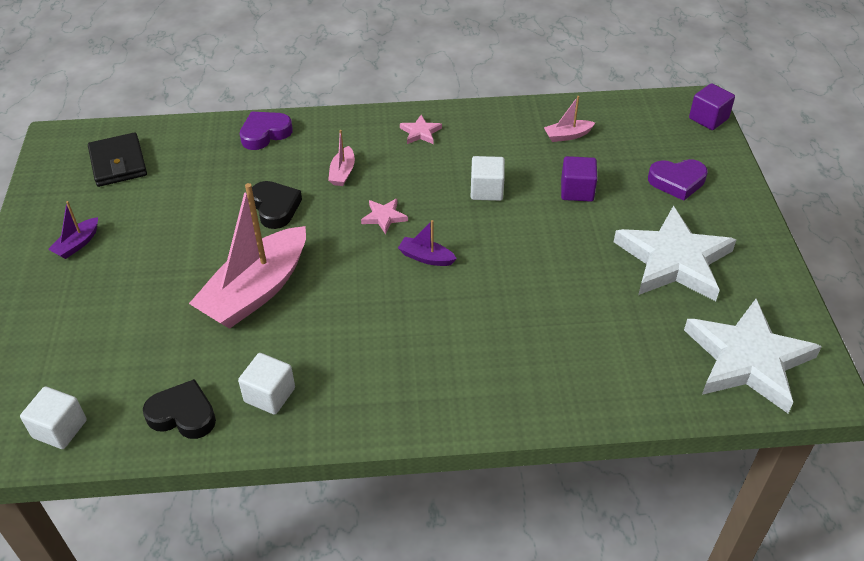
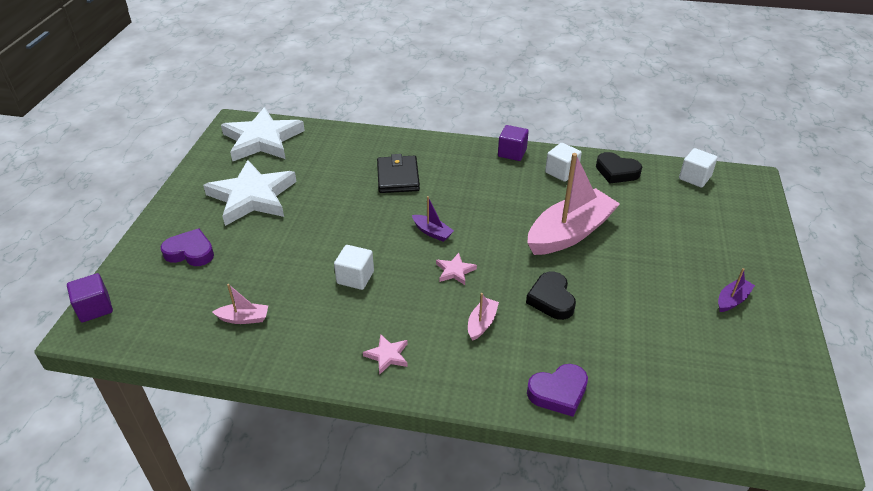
camera: 165 degrees left, 5 degrees down
black wallet [88,133,147,187] -> black wallet moved to [377,154,420,193]
purple cube [561,156,597,202] -> purple cube moved to [498,125,529,161]

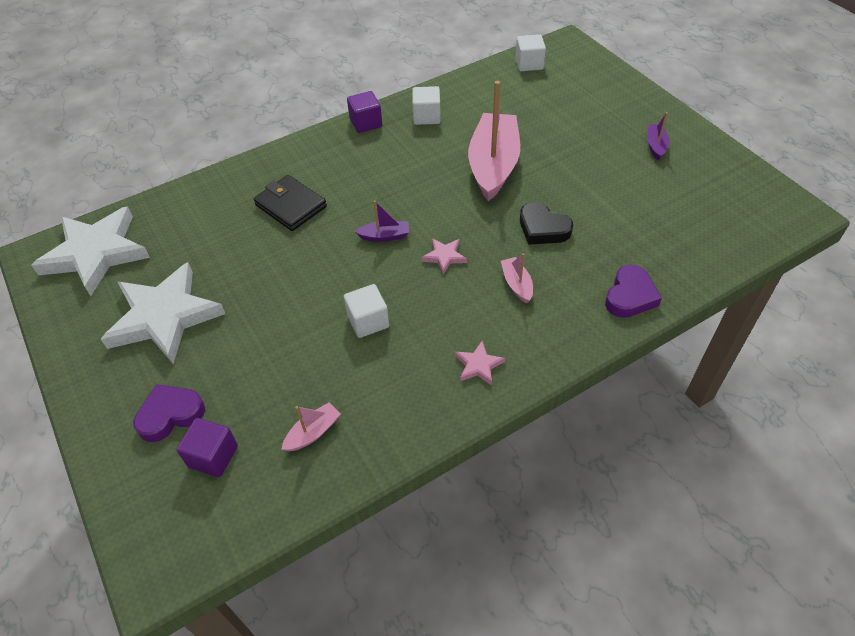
camera: 40 degrees left, 10 degrees up
purple cube [67,273,113,323] -> purple cube moved to [176,418,238,477]
black heart [596,152,642,184] -> none

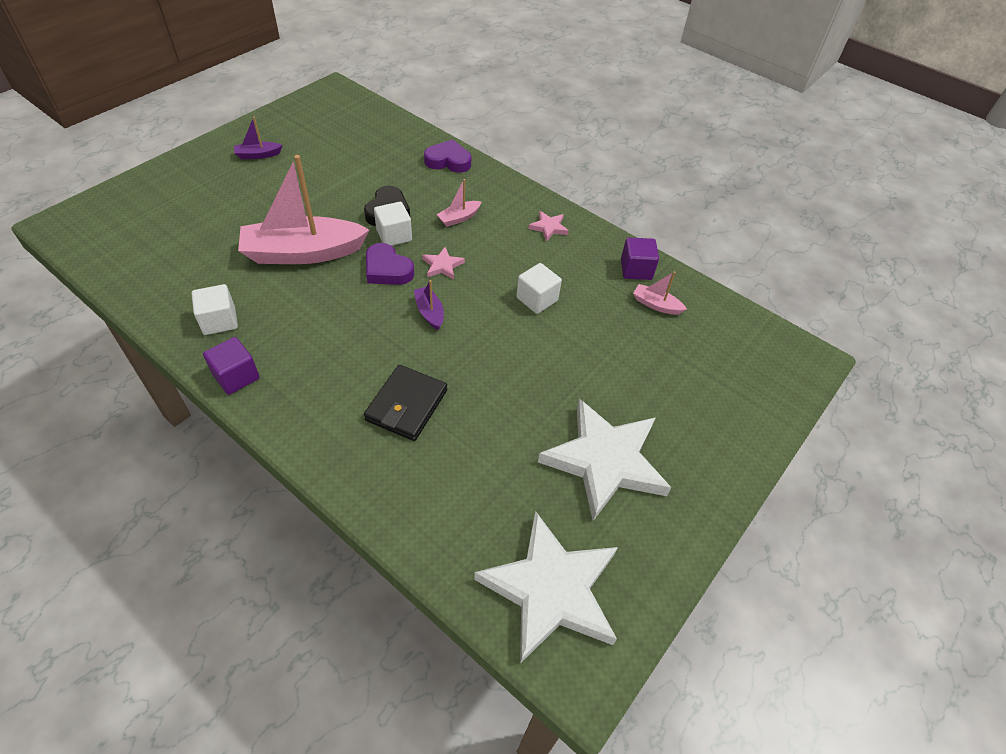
camera: 115 degrees left, 0 degrees up
purple heart [133,384,205,442] -> purple heart moved to [366,243,414,285]
purple cube [176,418,238,477] -> purple cube moved to [621,237,659,280]
white cube [515,34,546,71] -> white cube moved to [374,202,412,246]

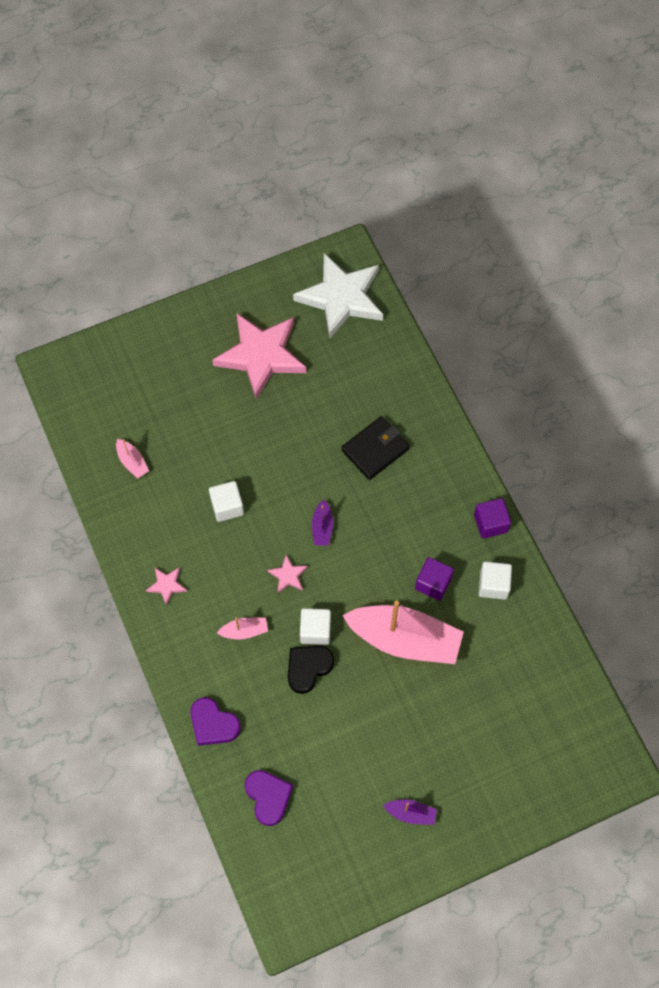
camera: 150 degrees left, 15 degrees up
purple heart [366,243,414,285] -> purple heart moved to [245,770,293,826]
white star [538,398,672,521] -> pink star [212,313,306,400]
purple cube [621,237,659,280] -> purple cube moved to [415,557,454,601]

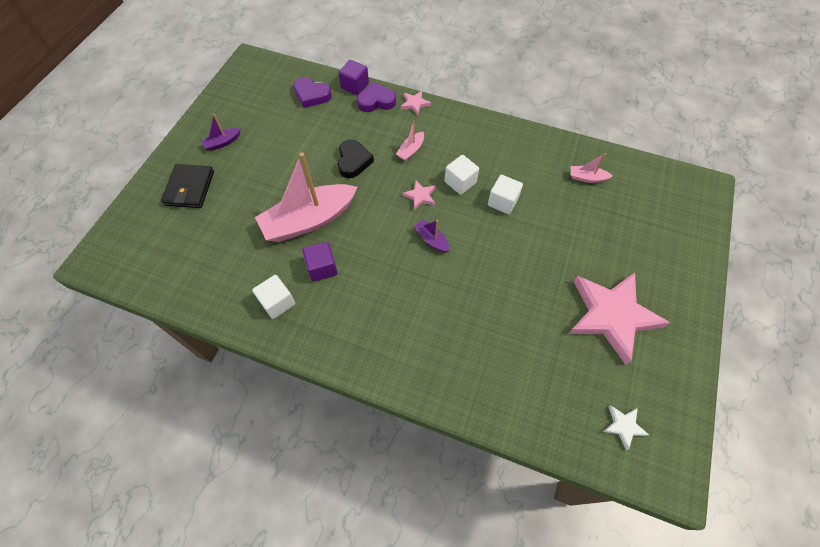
camera: 135 degrees right, 5 degrees down
pink star [146,567,187,606] -> pink star moved to [401,91,431,115]
white star [293,253,383,338] -> white star [603,405,649,451], size x0.41
white cube [300,608,331,645] -> white cube moved to [444,155,479,195]
black wallet [341,416,410,480] -> black wallet moved to [161,164,214,208]
purple cube [474,498,511,539] -> purple cube moved to [338,60,369,95]

